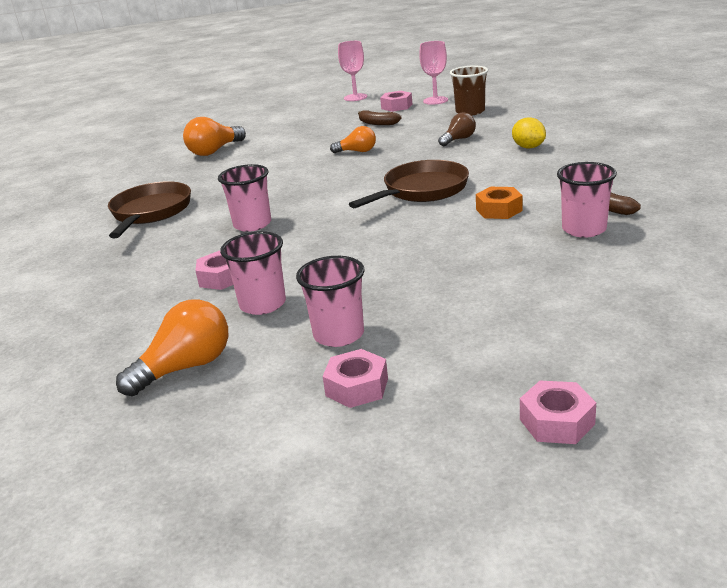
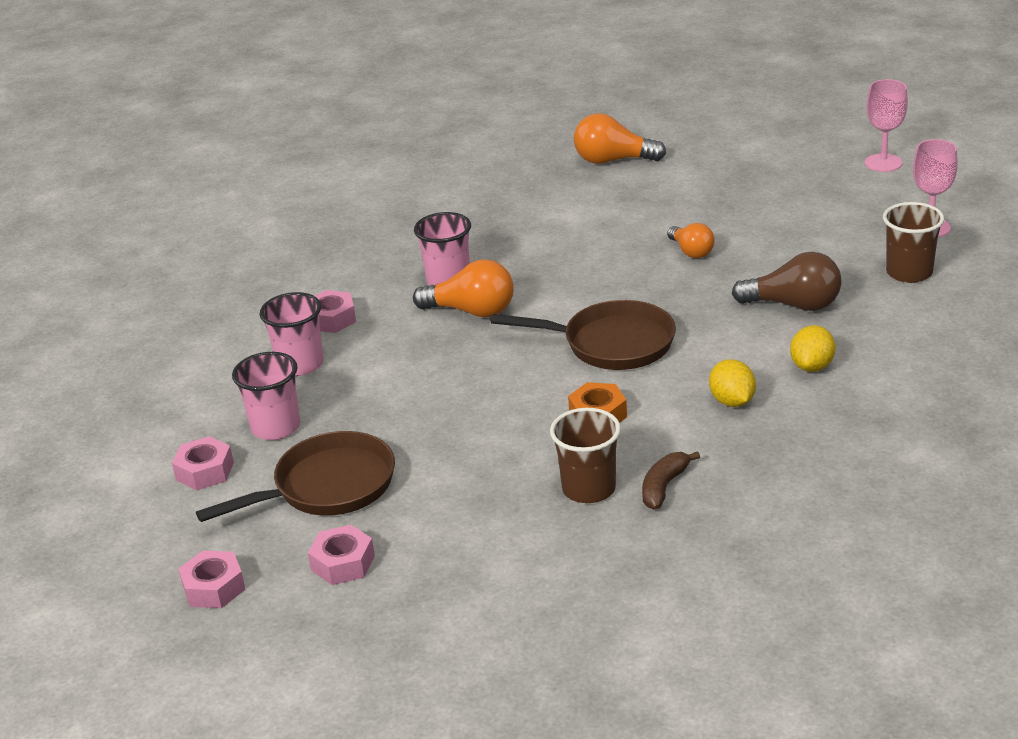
camera: 55 degrees right, 5 degrees up
brown pan [108,181,191,239] -> brown pan moved to [196,431,395,522]
orange light bulb [116,299,228,396] -> orange light bulb moved to [413,259,514,317]
brown banana [358,110,402,125] -> none
pink nut [380,91,412,112] -> pink nut moved to [308,525,375,585]
brown light bulb [438,112,476,146] -> brown light bulb [732,252,841,311], size x1.57
pink cup [557,162,617,238] -> brown cup [550,408,621,503]
none -> yellow lemon [709,359,756,407]

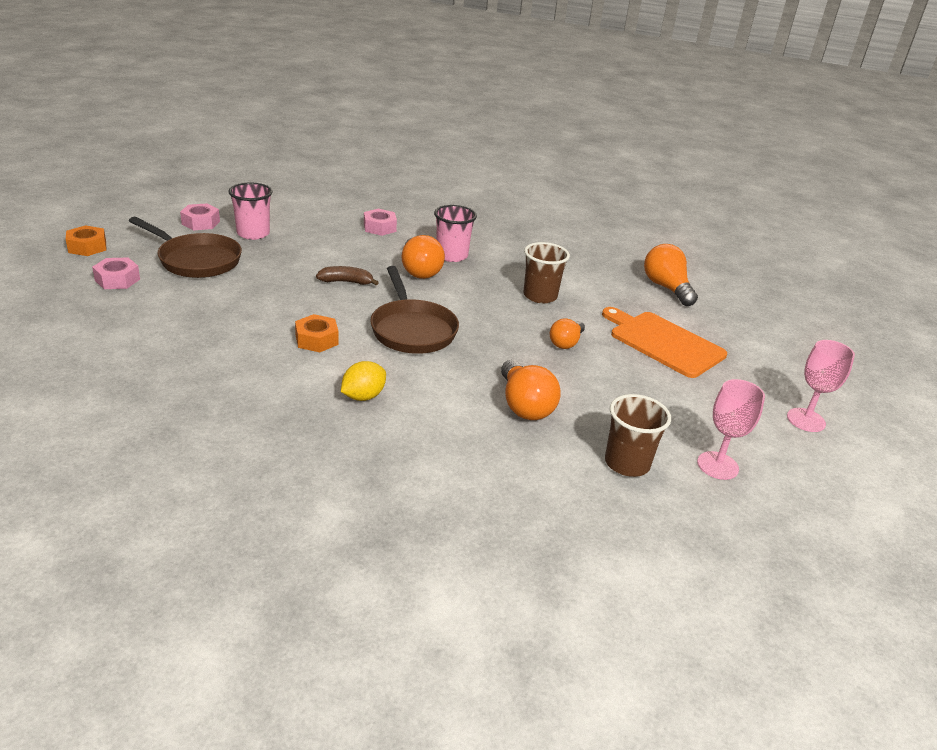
camera: 55 degrees right, 0 degrees up
pink nut [179,551,246,608] -> orange nut [66,225,106,256]
pink cup [259,292,324,376] -> none
brown cup [550,408,621,503] -> brown cup moved to [523,242,570,303]
brown banana [642,451,700,509] -> brown banana moved to [316,266,379,285]
brown light bulb [732,252,841,311] -> orange light bulb [501,360,561,420]
yellow lemon [790,325,835,372] -> none
none -> orange cutting board [602,307,727,378]

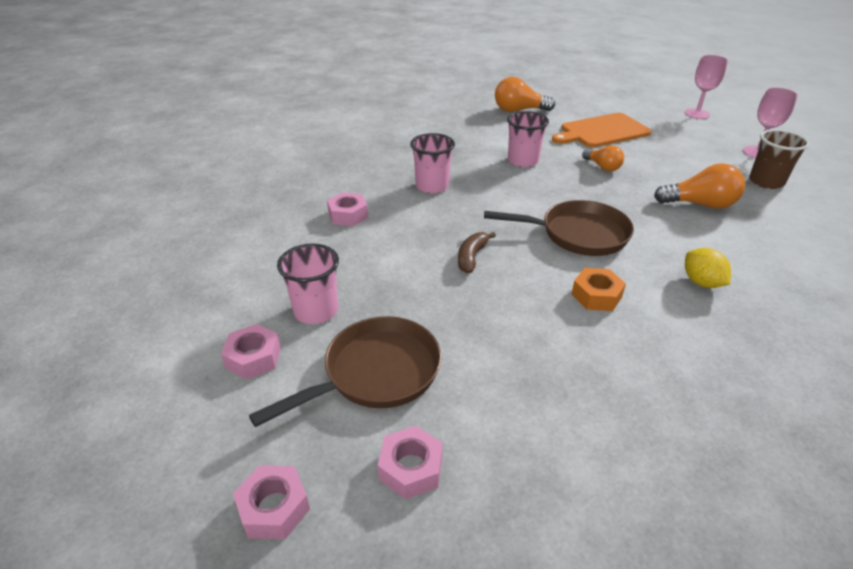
camera: 65 degrees left, 5 degrees up
orange nut [66,225,106,256] -> pink nut [233,465,310,539]
orange light bulb [402,235,445,279] -> none
brown cup [523,242,570,303] -> pink cup [507,111,549,167]

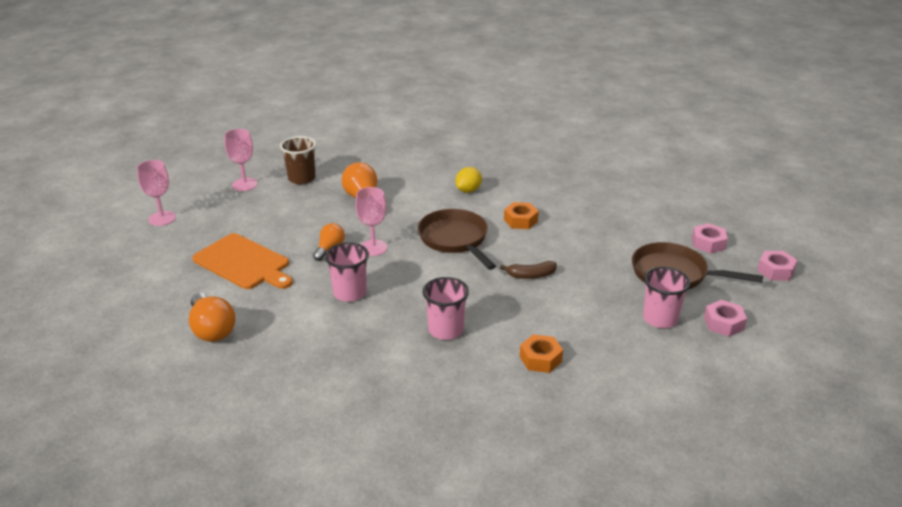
camera: 120 degrees left, 5 degrees down
pink nut [327,192,368,226] -> orange nut [520,334,563,373]
none -> pink goblet [355,187,387,256]

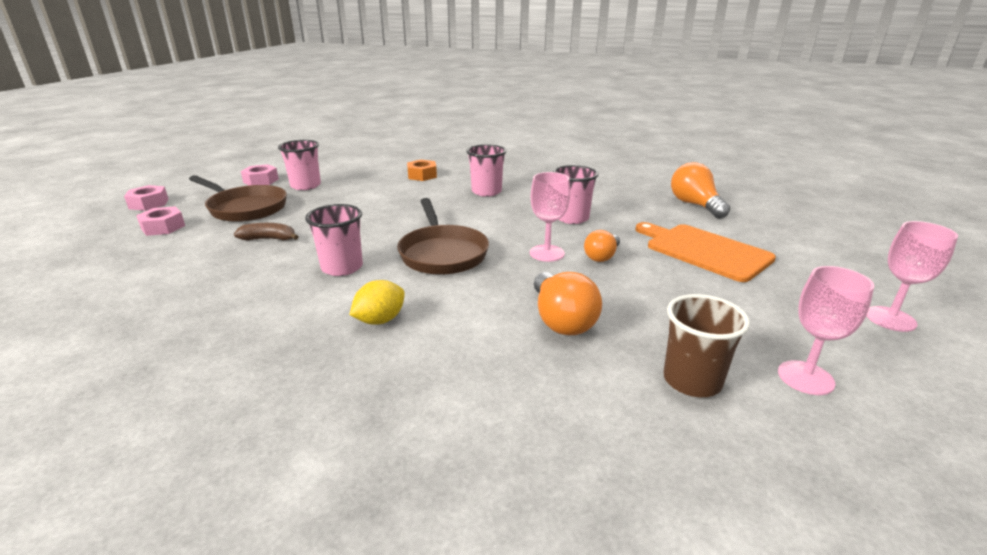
camera: 170 degrees left, 5 degrees down
brown banana [500,261,557,279] -> brown banana moved to [234,223,299,241]
orange nut [504,202,539,229] -> pink cup [305,204,363,276]

